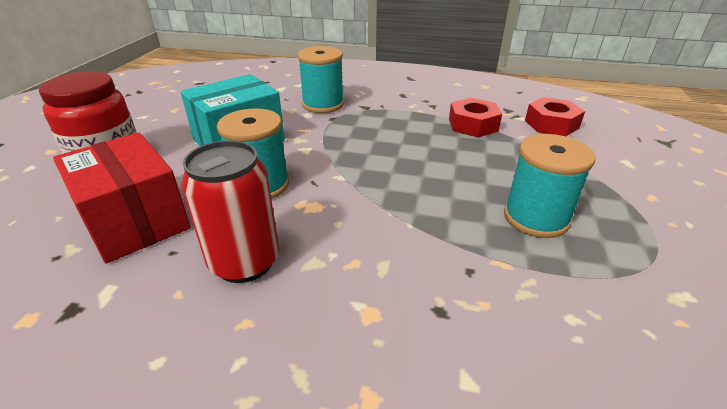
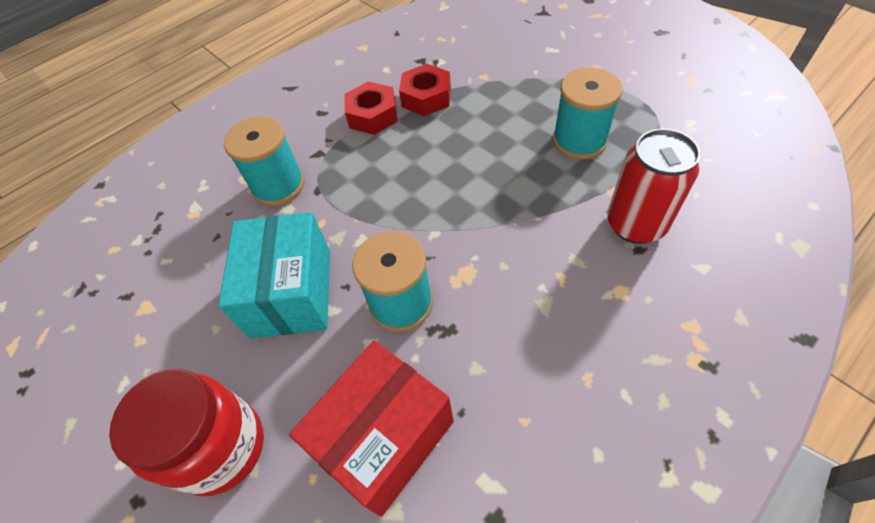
camera: 50 degrees left, 20 degrees up
red box [53,132,191,264] -> red box turned 45 degrees counterclockwise [289,340,454,517]
red can [181,140,279,283] -> red can moved to [607,128,701,244]
red nut [525,97,585,136] -> red nut moved to [344,82,398,135]

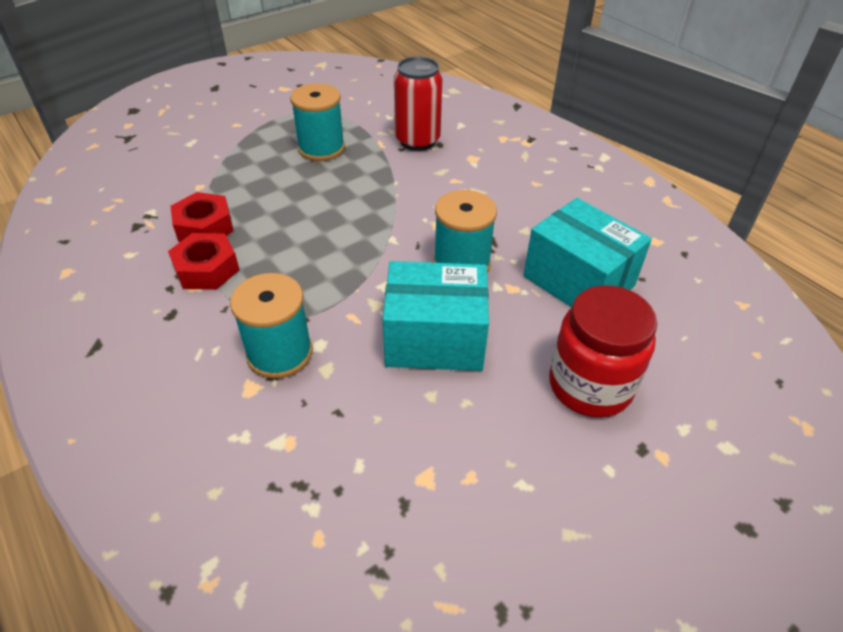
camera: 90 degrees left, 10 degrees down
red box [289,340,454,517] -> turquoise box [523,198,652,308]

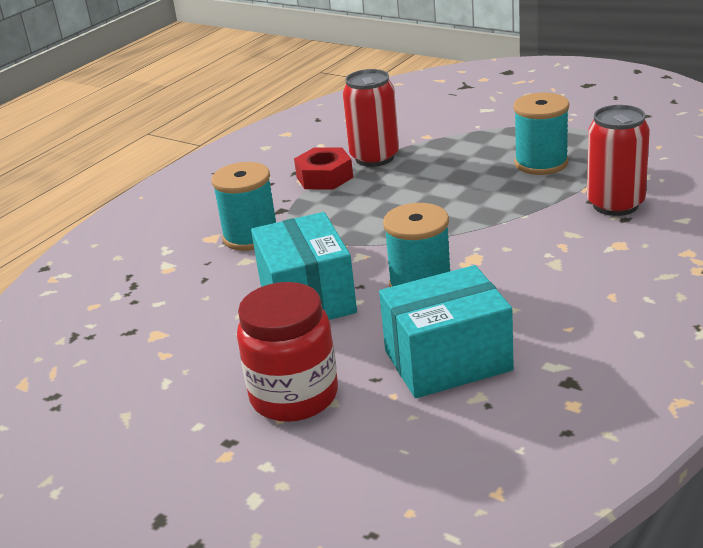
camera: 75 degrees right, 15 degrees down
red nut [171,192,234,242] -> red can [343,69,399,167]
turquoise box [523,198,652,308] -> turquoise box turned 45 degrees clockwise [379,265,514,398]

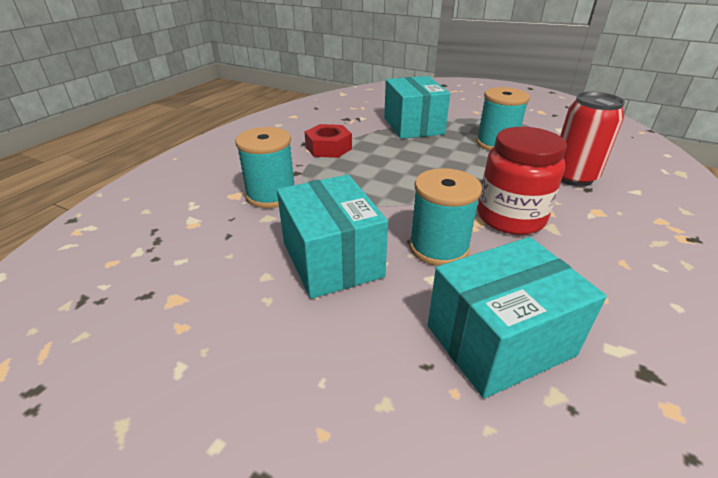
camera: 10 degrees left, 5 degrees up
red jar [237,282,338,422] -> red jar moved to [478,127,567,235]
red can [343,69,399,167] -> none
none -> turquoise box [384,76,450,139]

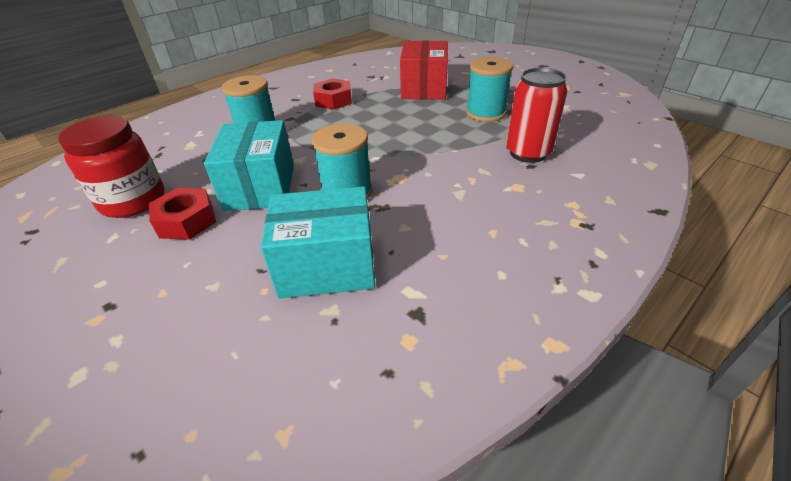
camera: 20 degrees right, 5 degrees up
turquoise box [384,76,450,139] -> red box [400,41,448,99]
red jar [478,127,567,235] -> red jar moved to [58,116,165,218]
none -> red nut [149,188,216,240]

